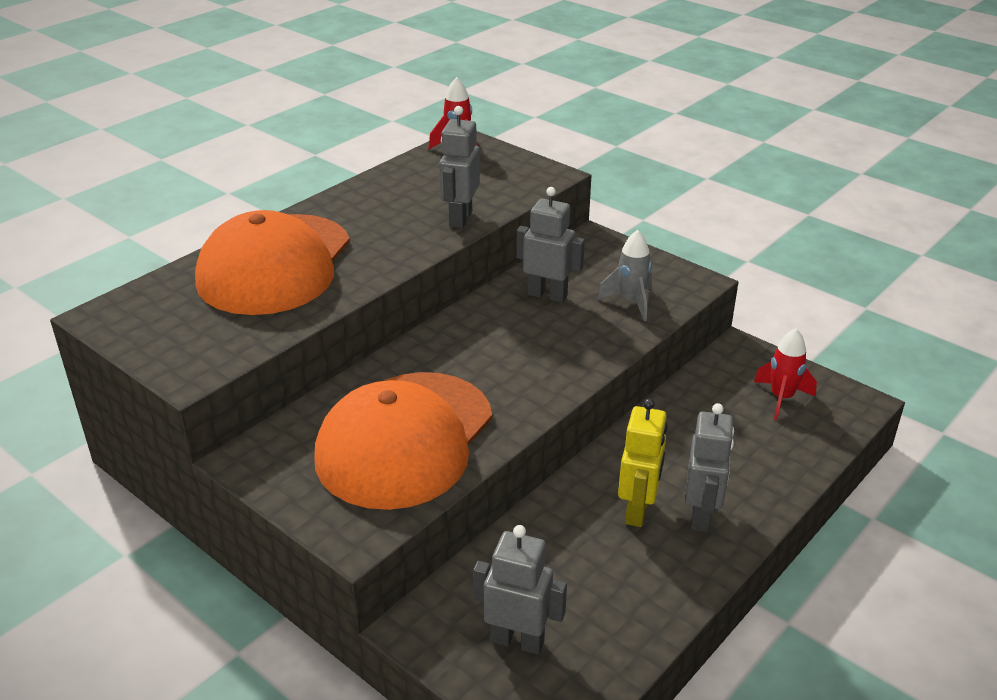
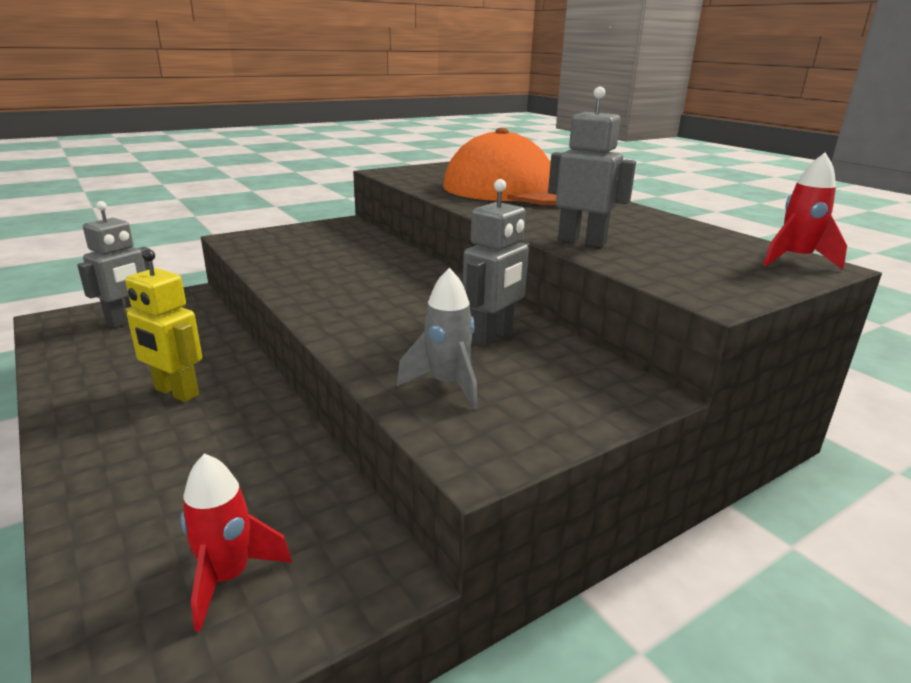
camera: 105 degrees right, 10 degrees down
orange cap [314,372,492,510] -> none
grey robot [685,403,734,532] -> none

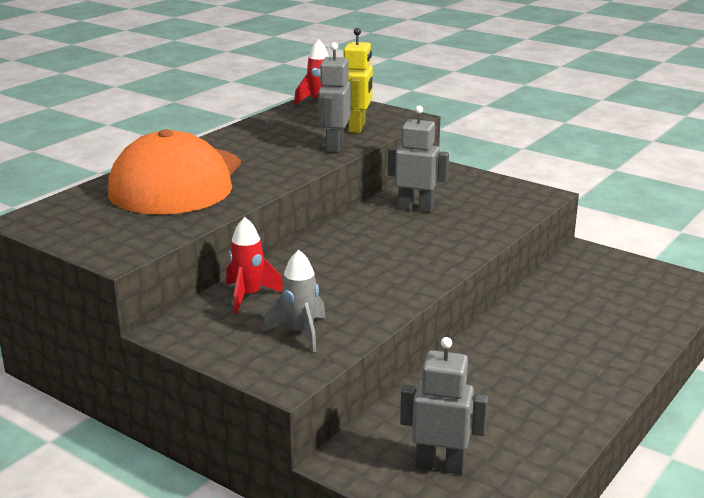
camera: 110 degrees left, 0 degrees up
yellow robot [125,249,202,402] -> yellow robot moved to [344,28,373,133]
red rocket [180,453,292,632] -> red rocket moved to [226,217,283,314]
grey rocket [396,268,478,409] -> grey rocket moved to [263,249,326,352]

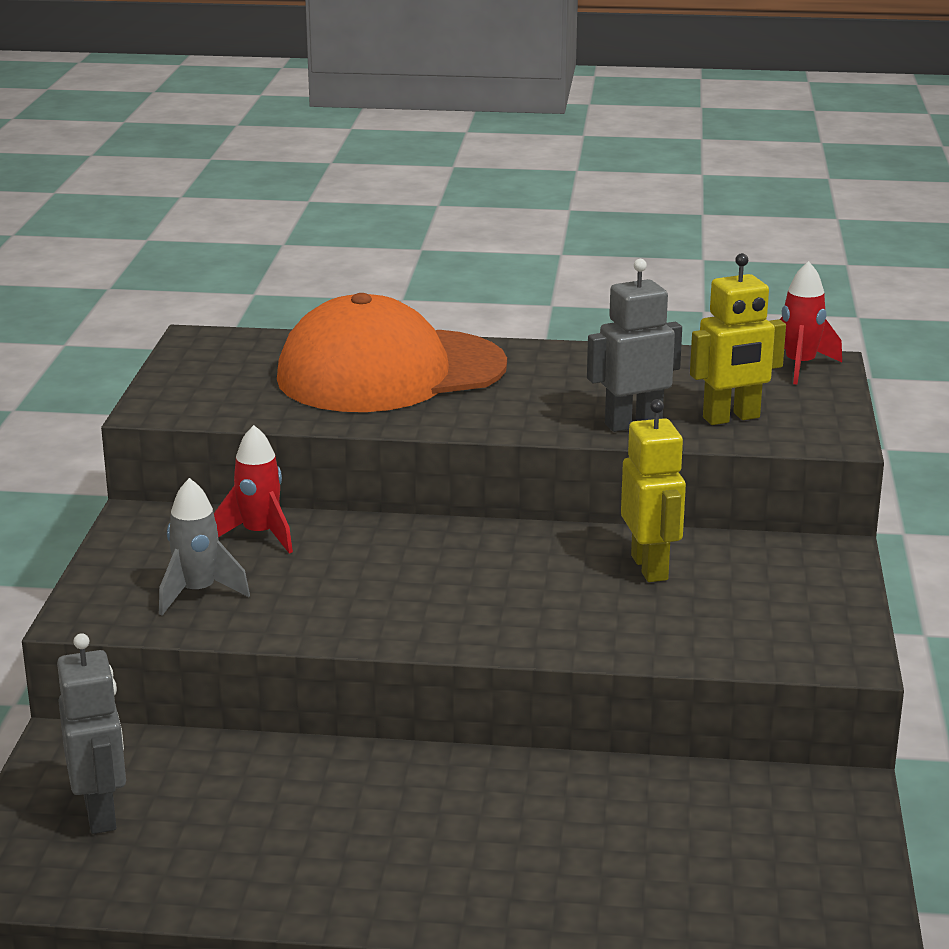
camera: 60 degrees right, 0 degrees up
grey robot [388,105,449,213] -> yellow robot [621,399,686,582]

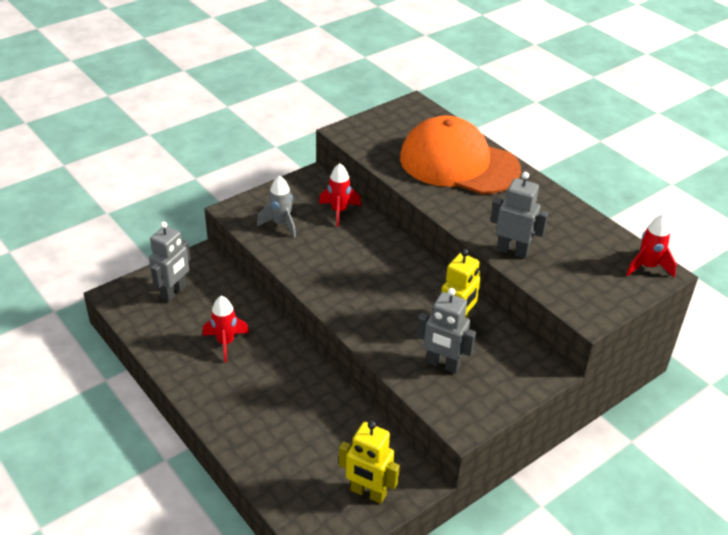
camera: 45 degrees right, 15 degrees up
yellow robot [690,253,786,425] -> yellow robot moved to [339,420,400,504]
none -> red rocket [203,296,249,363]
none -> grey robot [417,288,476,374]

